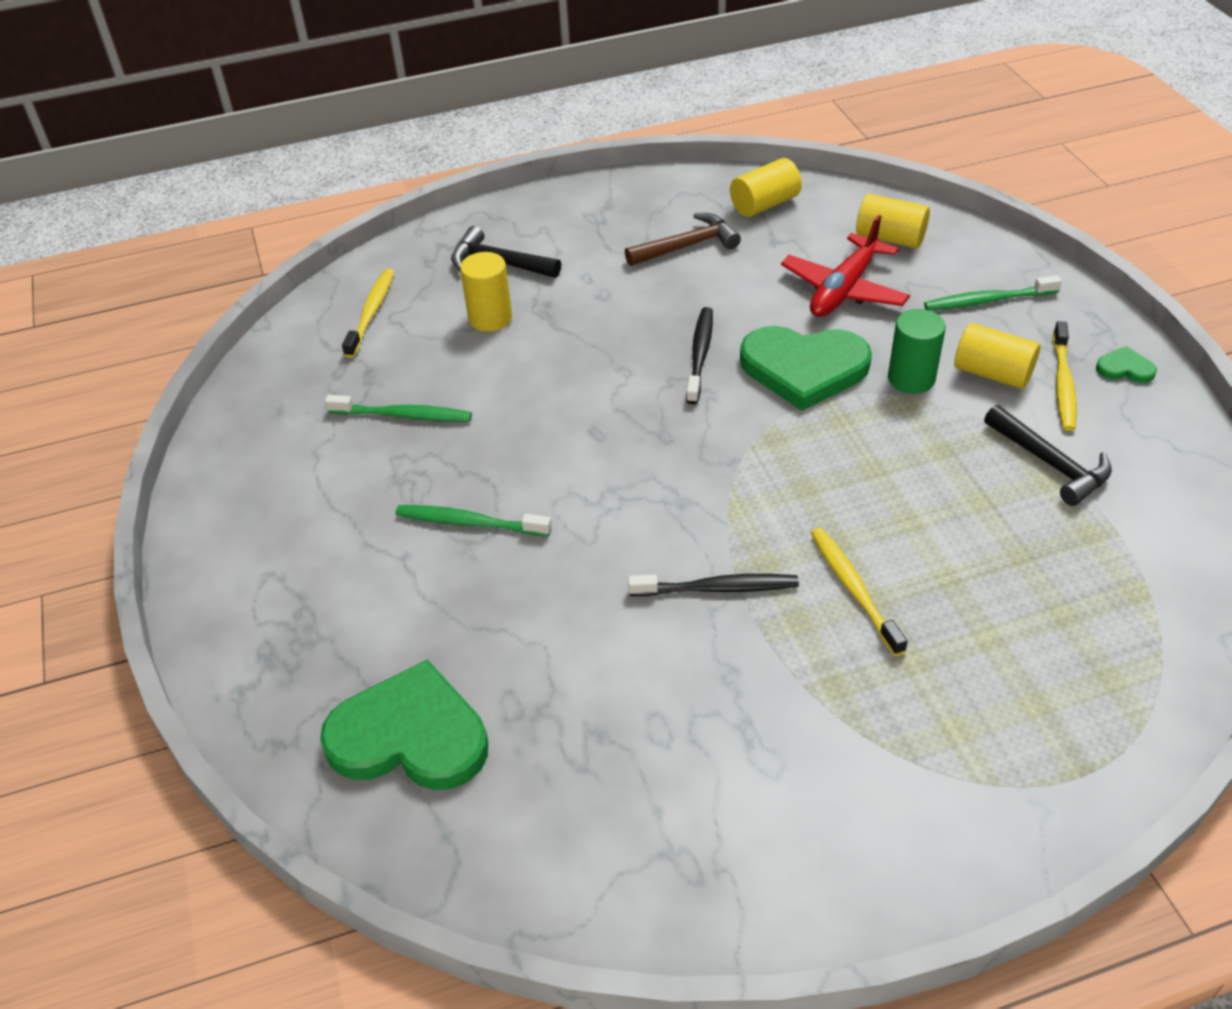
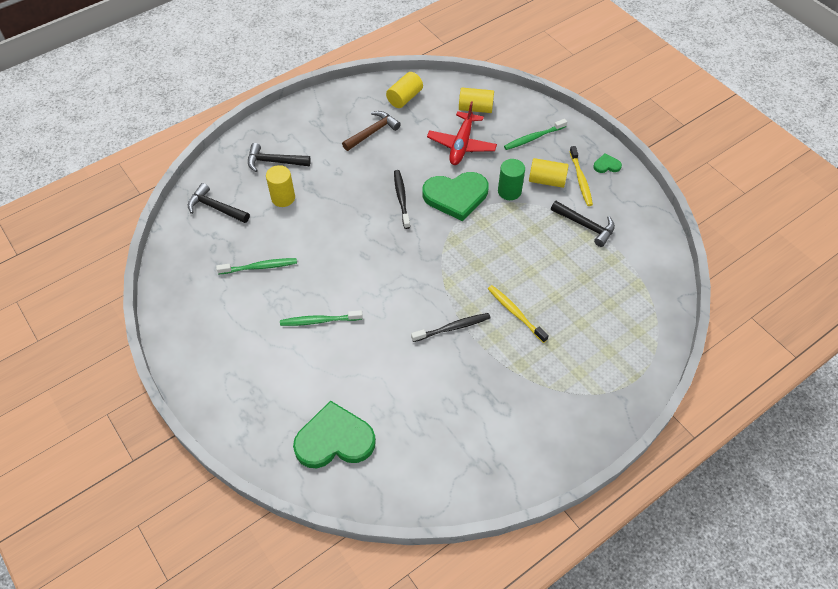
camera: 20 degrees left, 10 degrees up
yellow toothbrush [342,269,394,358] -> black hammer [188,183,250,223]

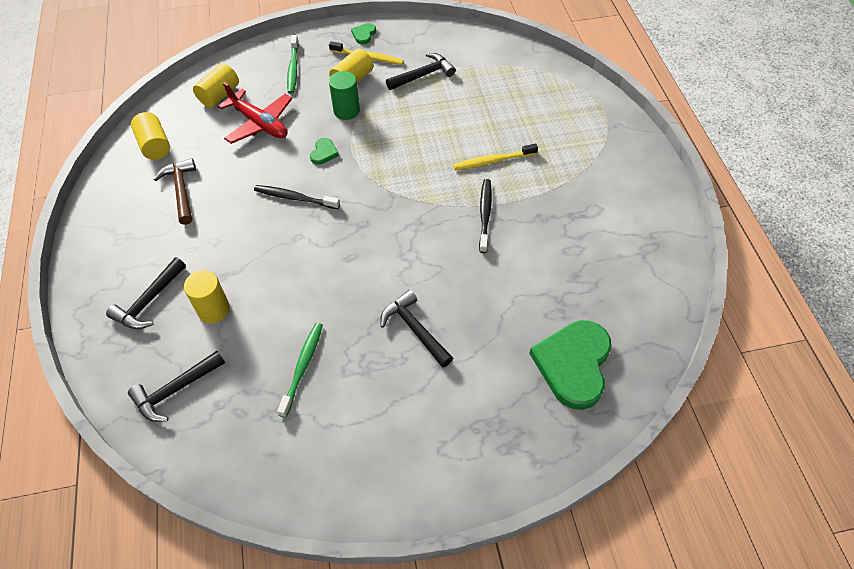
camera: 65 degrees left, 0 degrees up
green toothbrush [280,310,363,326] -> black hammer [380,290,453,368]
green heart [423,172,489,221] -> green heart [310,138,339,165], size x0.43

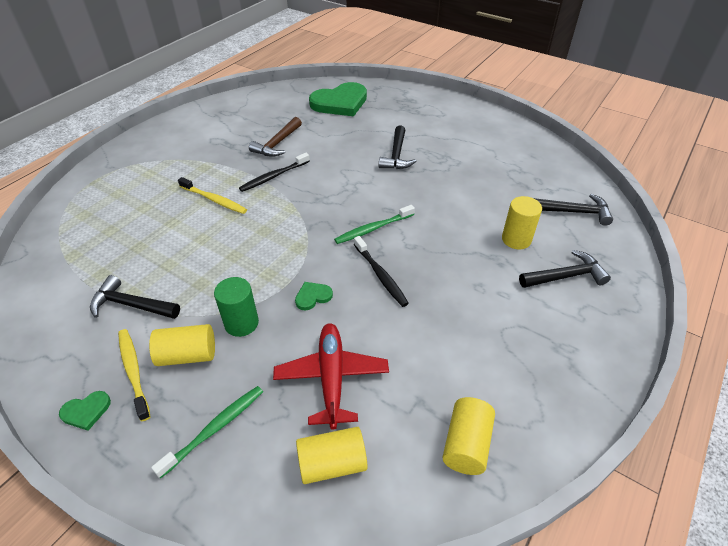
camera: 135 degrees left, 10 degrees down
brown hammer [154,158,196,225] -> brown hammer moved to [249,117,302,157]
green toothbrush [277,323,323,418] -> green toothbrush moved to [334,205,415,244]

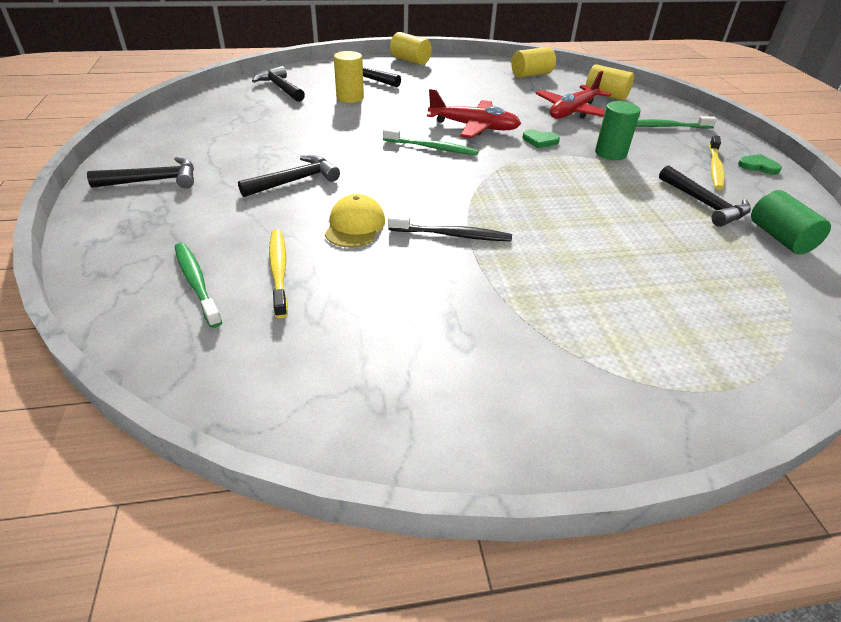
camera: 135 degrees left, 5 degrees down
yellow cylinder [149,324,215,366] -> yellow cylinder moved to [390,32,432,65]
yellow toothbrush [178,177,247,214] -> yellow toothbrush moved to [269,229,288,318]
brown hammer [249,117,302,157] -> none
green heart [309,82,367,116] -> green toothbrush [175,243,222,328]
black toothbrush [354,236,409,307] -> red plane [427,89,521,138]
none -> black hammer [87,157,194,188]
none -> yellow cap [325,194,385,248]
none -> green cylinder [751,190,831,254]

